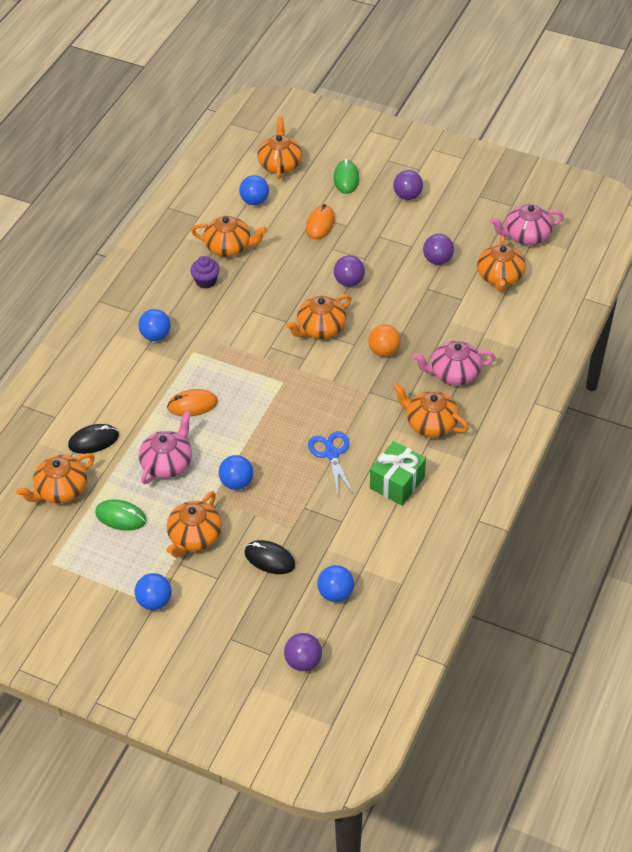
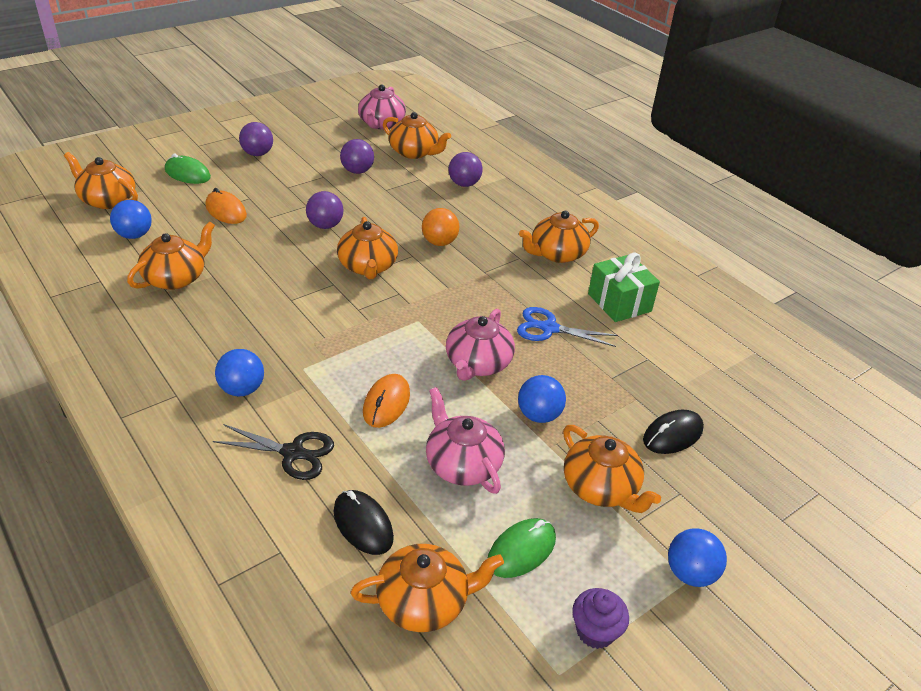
camera: 65 degrees left, 10 degrees down
orange teapot [16,453,95,504] -> orange teapot turned 90 degrees counterclockwise [351,544,504,632]
black mouse [68,424,119,454] -> black mouse turned 45 degrees counterclockwise [334,490,394,555]
purple cupcake [190,256,219,289] -> purple cupcake moved to [572,588,629,649]
purple ball [284,633,322,671] -> purple ball moved to [448,152,483,187]
blue ball [317,565,354,602] -> none
pink teapot [413,341,495,386] -> pink teapot moved to [446,308,515,381]
none -> black scissors [213,424,334,480]

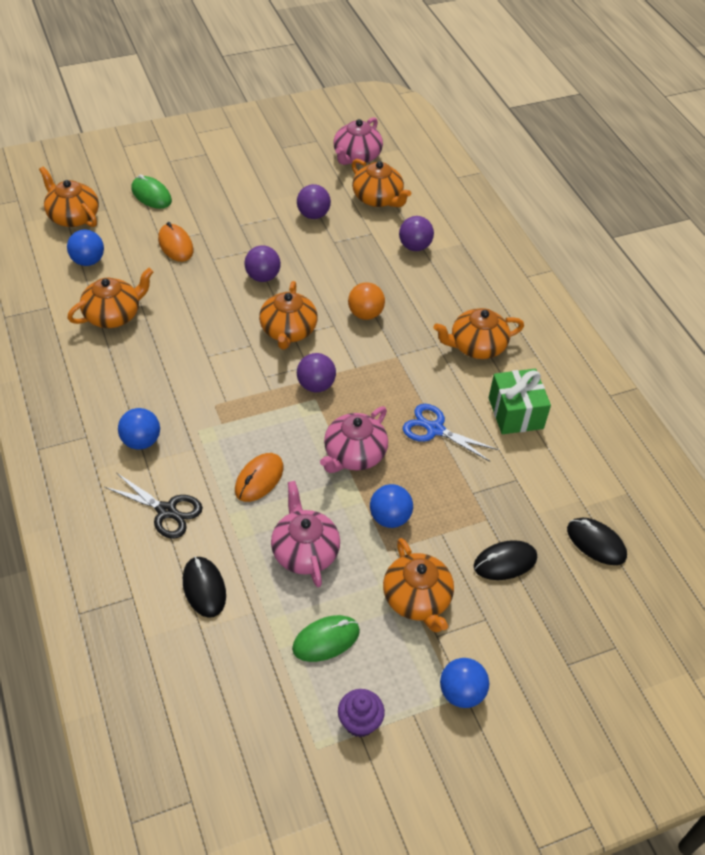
camera: 15 degrees right, 10 degrees up
purple ball [239,122,273,156] -> purple ball moved to [297,353,336,392]
orange teapot [351,544,504,632] -> none
none -> black mouse [567,518,627,565]

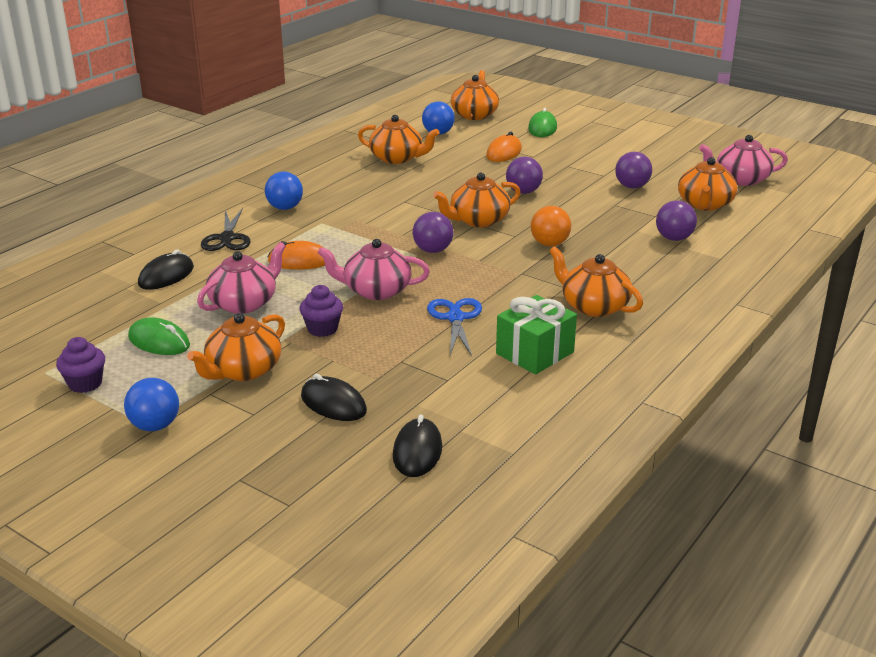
camera: 60 degrees right, 20 degrees down
blue ball [370,484,413,528] -> purple cupcake [300,285,343,337]

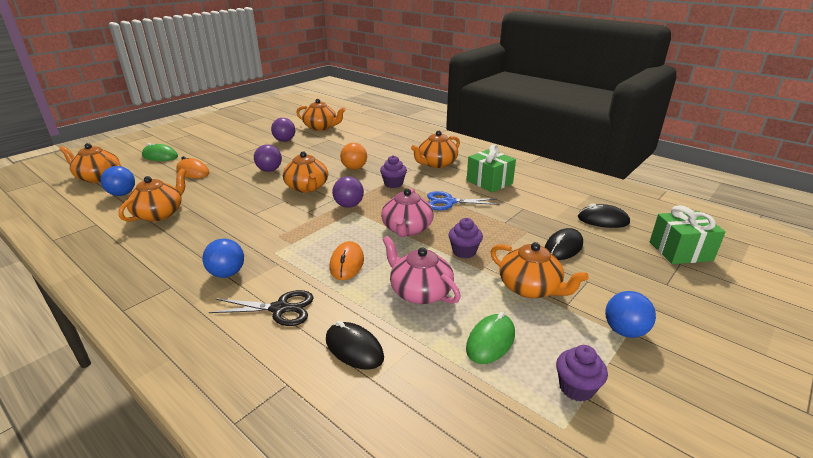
camera: 85 degrees left, 0 degrees up
purple ball [656,201,697,241] -> none
pink teapot [699,135,788,186] -> none
none -> purple cupcake [380,155,407,188]
none -> green gift [650,205,726,264]

